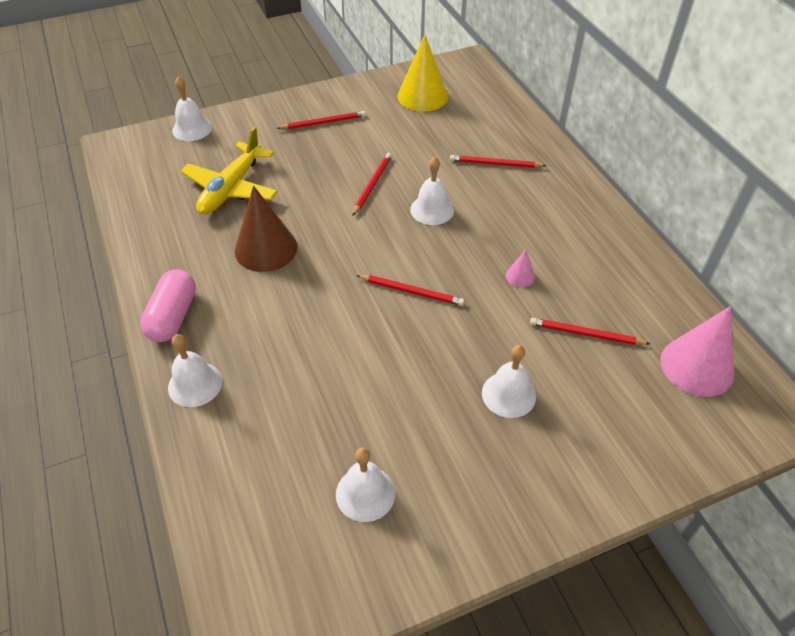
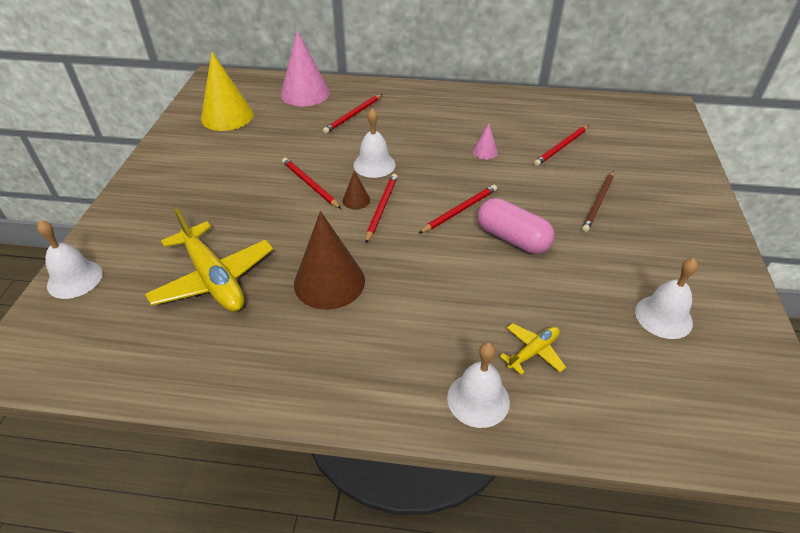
camera: 60 degrees left, 5 degrees down
pink capsule [140,269,196,342] -> pink capsule moved to [477,198,555,254]
red pencil [277,111,366,129] -> red pencil moved to [365,174,398,243]
white bell [482,345,536,418] -> brown pencil [582,171,614,232]
pink cone [660,306,734,397] -> pink cone moved to [281,30,330,107]
none -> brown cone [342,171,370,209]
none -> yellow plane [500,323,566,375]

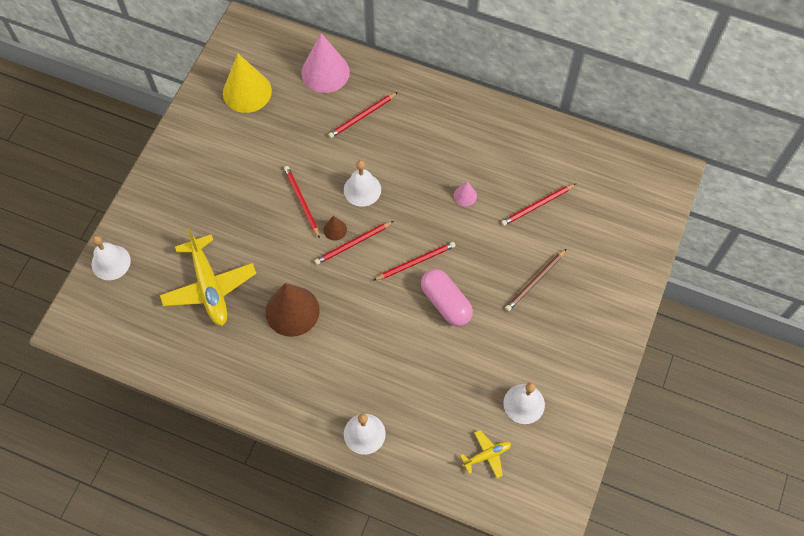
camera: 15 degrees right, 20 degrees up
red pencil [365,174,398,243] -> red pencil turned 150 degrees counterclockwise [315,221,394,265]
yellow plane [500,323,566,375] -> yellow plane moved to [460,430,511,478]

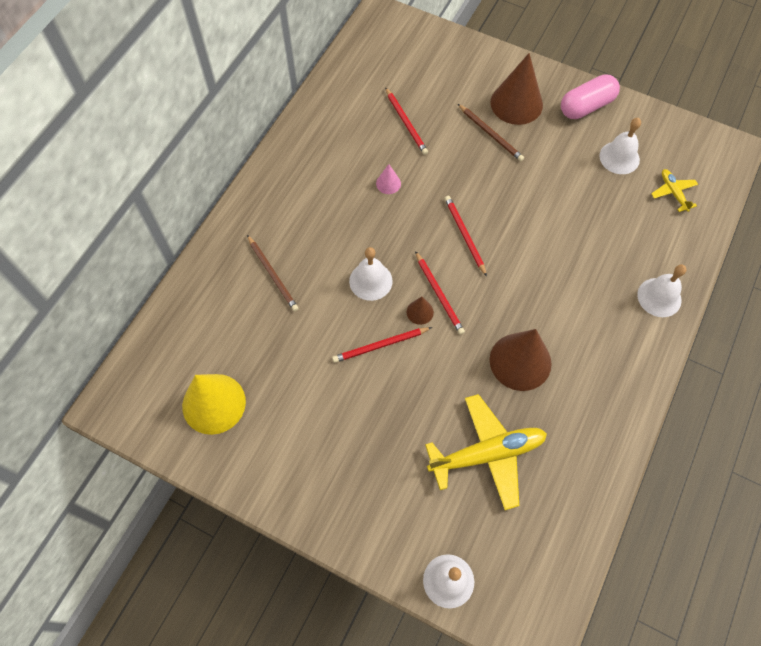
camera: 85 degrees left, 0 degrees up
pink cone [301,33,350,93] -> none
red pencil [328,92,398,138] -> brown pencil [247,235,299,312]
pink capsule [421,269,473,326] -> pink capsule moved to [561,74,620,119]
none -> brown cone [490,53,543,125]

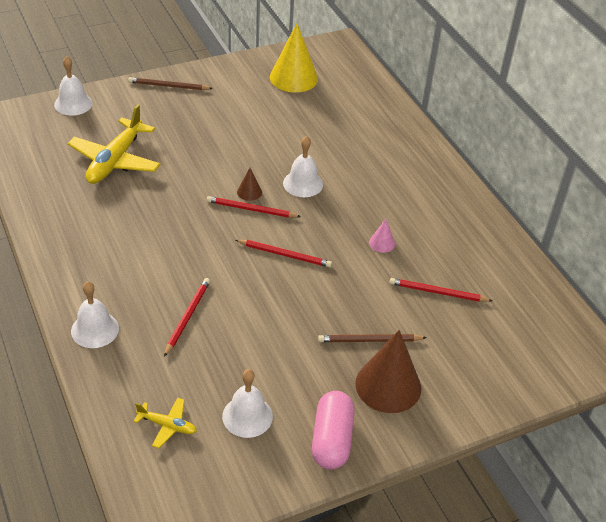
camera: 125 degrees right, 20 degrees down
brown pencil [247,235,299,312] -> brown pencil moved to [128,77,213,90]
red pencil [332,327,432,363] -> red pencil moved to [164,278,210,357]
brown cone [490,329,552,391] -> none

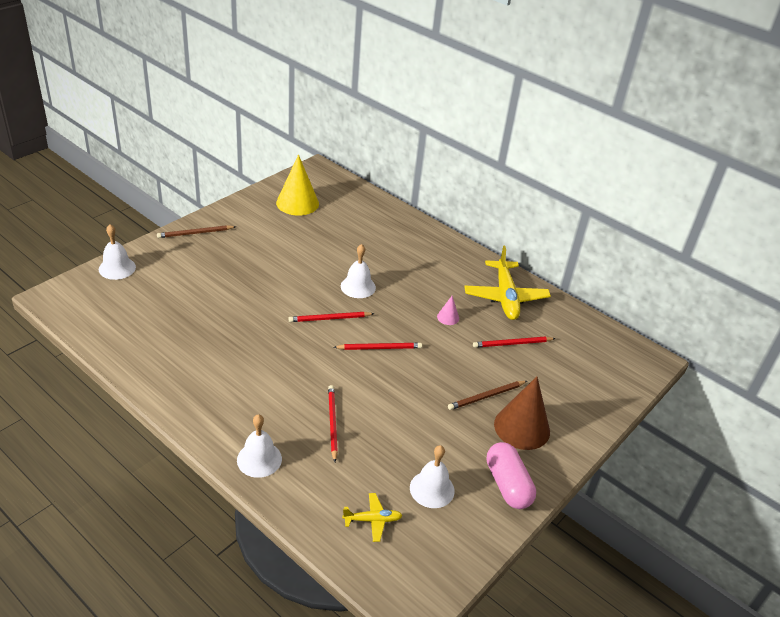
camera: 25 degrees left, 5 degrees down
yellow plane [68,104,161,184] -> yellow plane moved to [464,246,551,320]
brown cone [237,168,262,201] -> none

